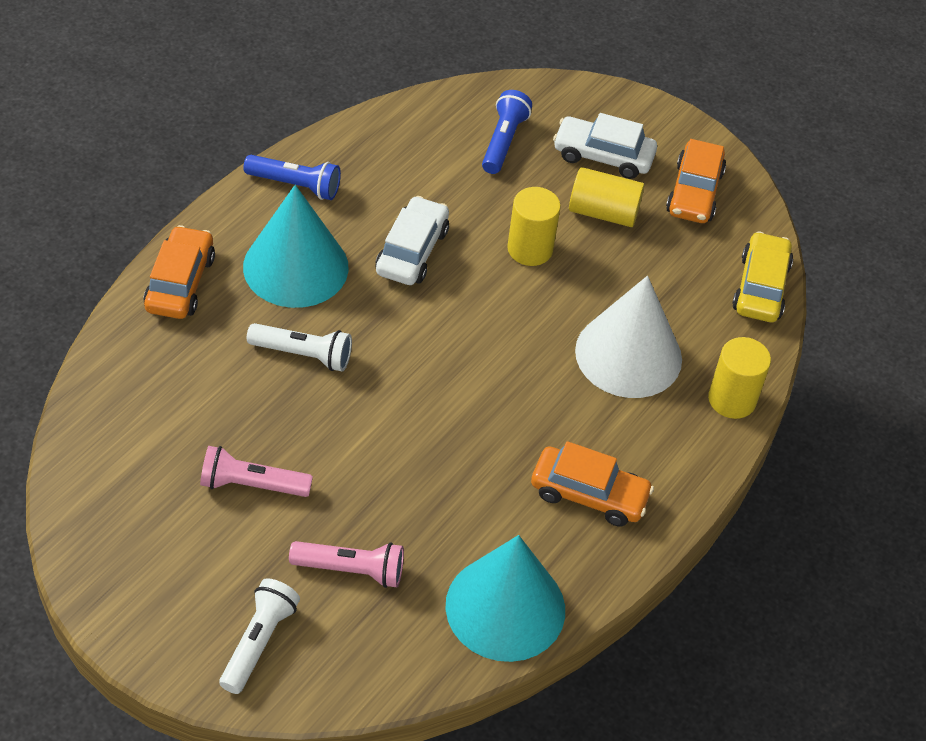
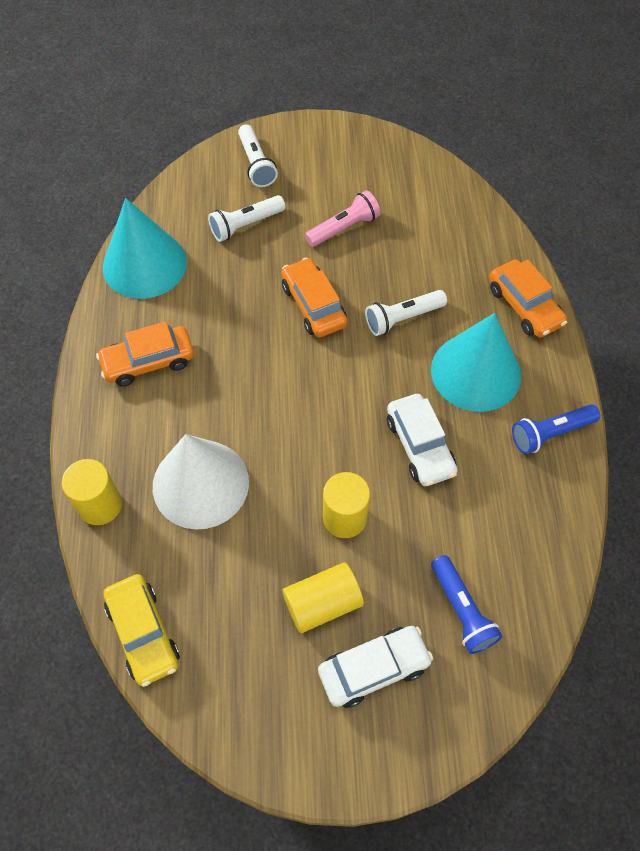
camera: 145 degrees right, 10 degrees up
pink flashlight [289,541,404,588] -> white flashlight [208,195,285,242]
orange car [666,139,726,223] -> orange car moved to [282,258,347,337]

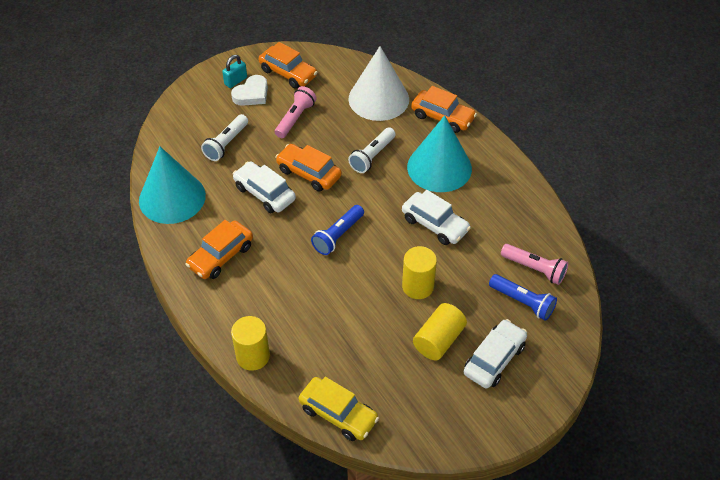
camera: 30 degrees left, 10 degrees down
white cone [153,434,249,529] -> white cone moved to [348,46,409,121]
white flashlight [238,124,278,187] -> none
blue flashlight [512,404,600,454] -> blue flashlight moved to [311,205,364,255]
none -> turquoise padlock [222,55,247,88]
none -> white heart [231,75,268,106]
none -> white car [233,161,296,213]
none -> orange car [259,42,318,89]
none -> pink flashlight [501,244,569,285]

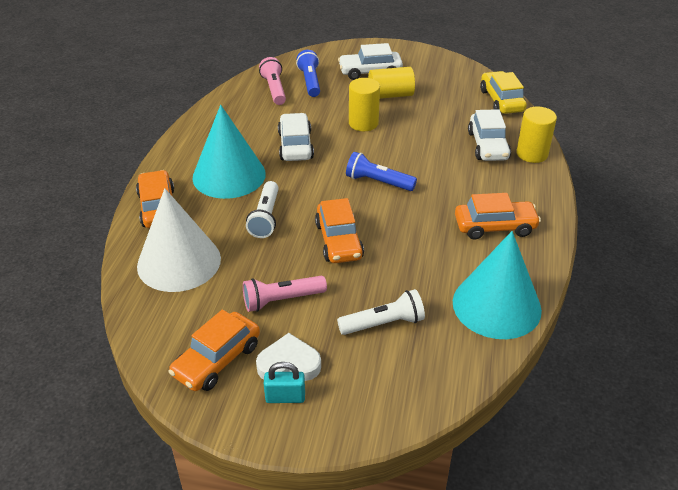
camera: 135 degrees left, 10 degrees down
white car [233,161,296,213] -> white car moved to [468,109,511,161]
orange car [259,42,318,89] -> orange car turned 135 degrees counterclockwise [168,310,260,391]
blue flashlight [311,205,364,255] -> blue flashlight turned 150 degrees counterclockwise [346,152,417,191]
white flashlight [348,128,396,173] -> white flashlight turned 105 degrees clockwise [246,181,279,238]

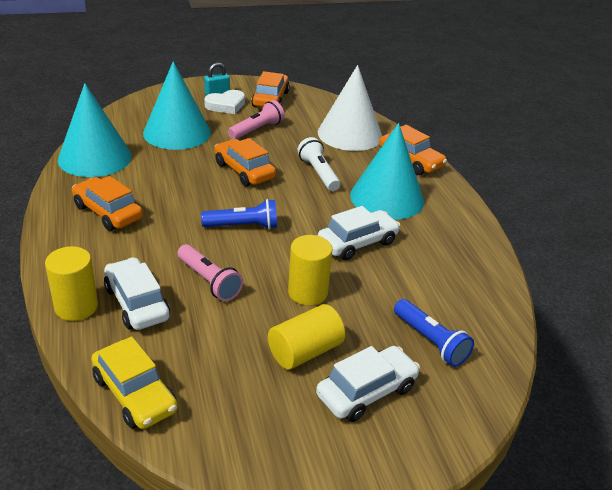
camera: 150 degrees right, 5 degrees down
pink flashlight [259,57,286,105] -> pink flashlight moved to [177,244,243,301]
white car [278,113,314,161] -> white car turned 90 degrees counterclockwise [318,206,400,260]
white flashlight [337,289,425,335] -> turquoise cone [143,61,211,150]
orange car [455,193,541,239] -> orange car turned 75 degrees clockwise [72,176,143,231]

